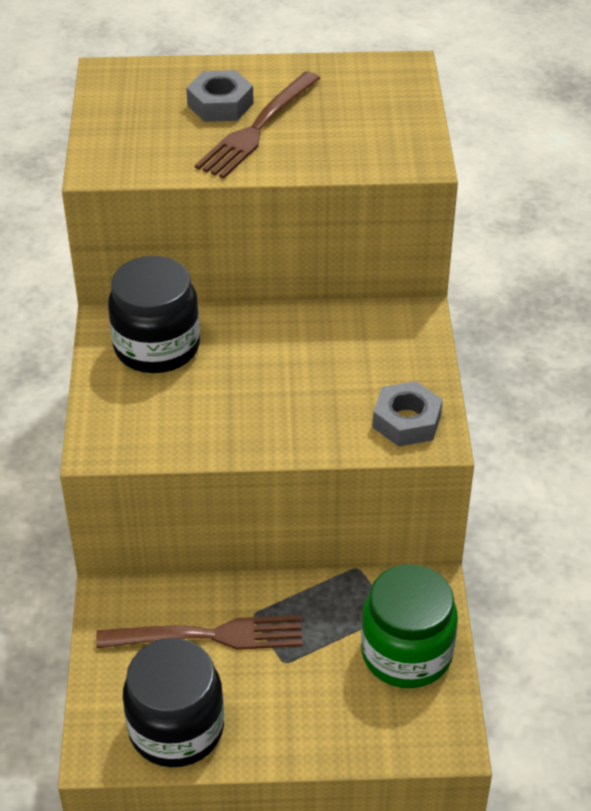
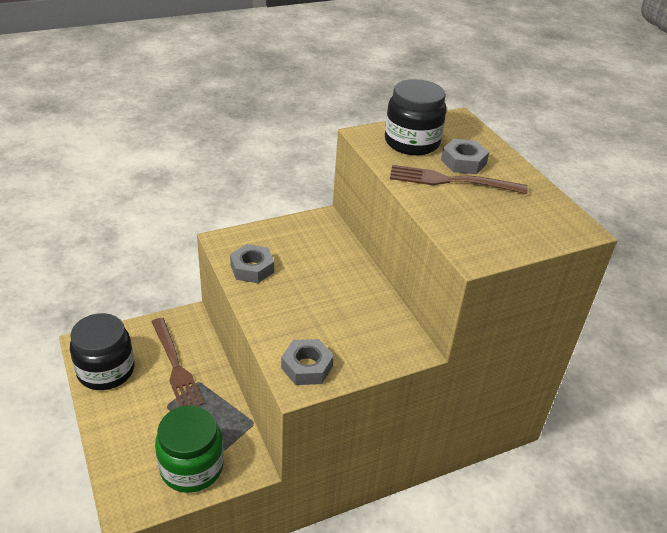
camera: 65 degrees right, 5 degrees down
black jar [108,256,200,373] -> black jar moved to [385,79,447,156]
none -> grey nut [230,244,274,283]

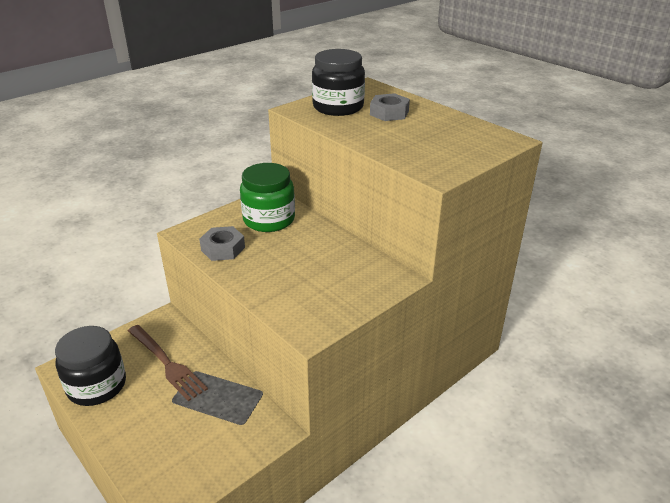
camera: 15 degrees left, 5 degrees down
green jar [155,405,224,493] -> green jar moved to [240,163,295,232]
grey nut [281,339,334,385] -> none
brown fork [390,165,528,194] -> none

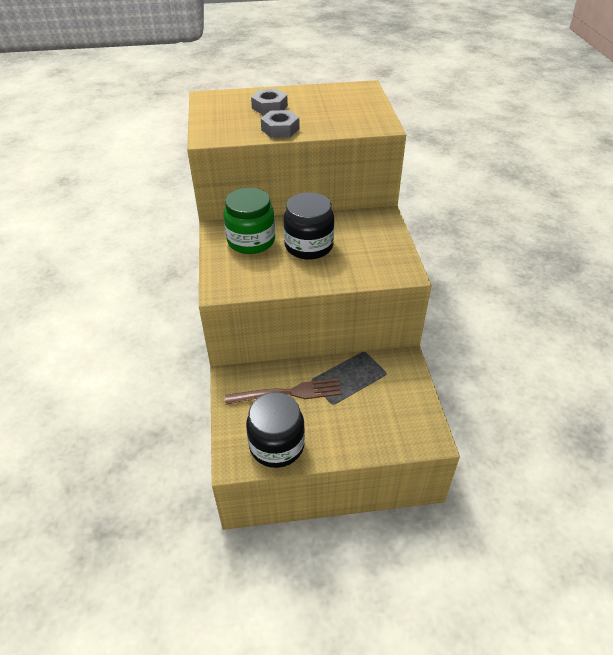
camera: 55 degrees left, 10 degrees up
grey nut [199,226,245,261] -> grey nut moved to [261,110,300,138]
black jar [312,49,365,116] -> black jar moved to [283,192,334,260]

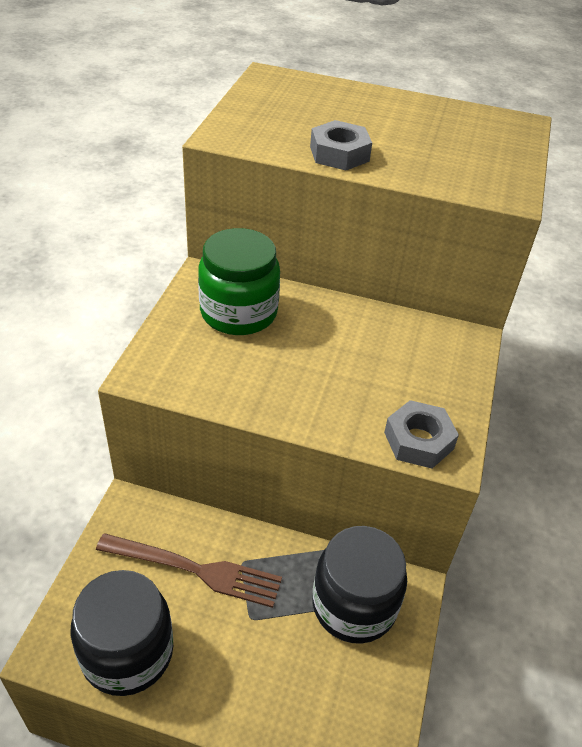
camera: 20 degrees right, 0 degrees up
grey nut [251,89,288,115] -> grey nut moved to [384,400,459,469]
black jar [283,192,334,260] -> black jar moved to [312,526,407,644]

